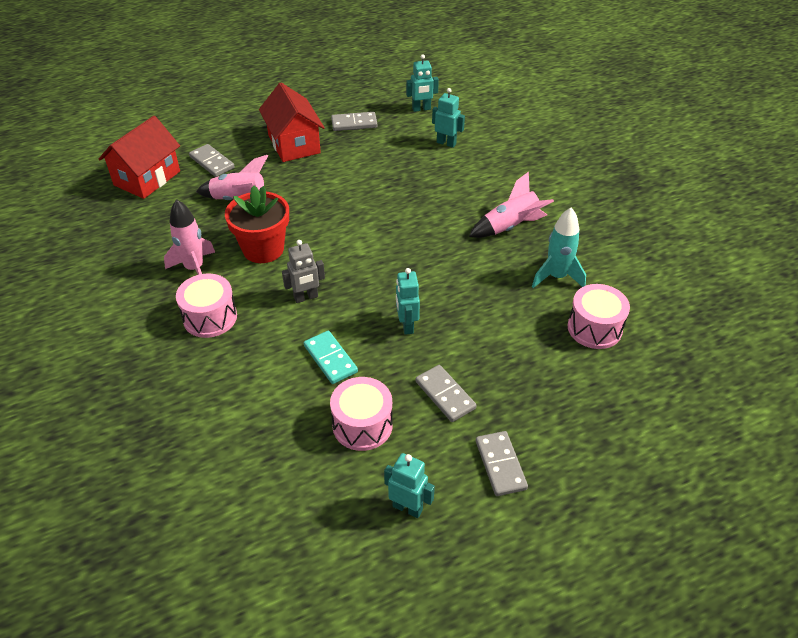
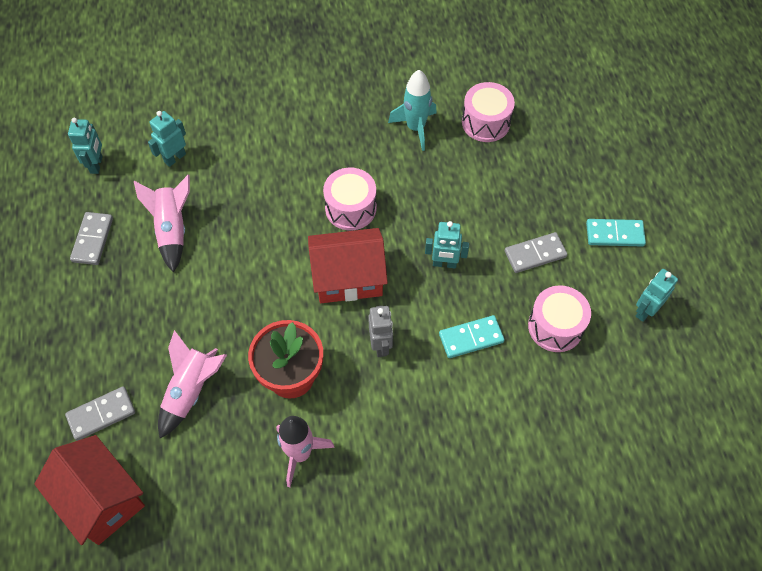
camera: 75 degrees left, 15 degrees up
pink drum [176,274,237,338] -> pink drum moved to [323,168,376,230]
red house [259,83,325,162] -> red house moved to [308,228,388,303]
pink rocket [469,172,554,238] -> pink rocket moved to [134,175,190,273]
grey domino [476,431,528,496] -> turquoise domino [586,219,646,246]

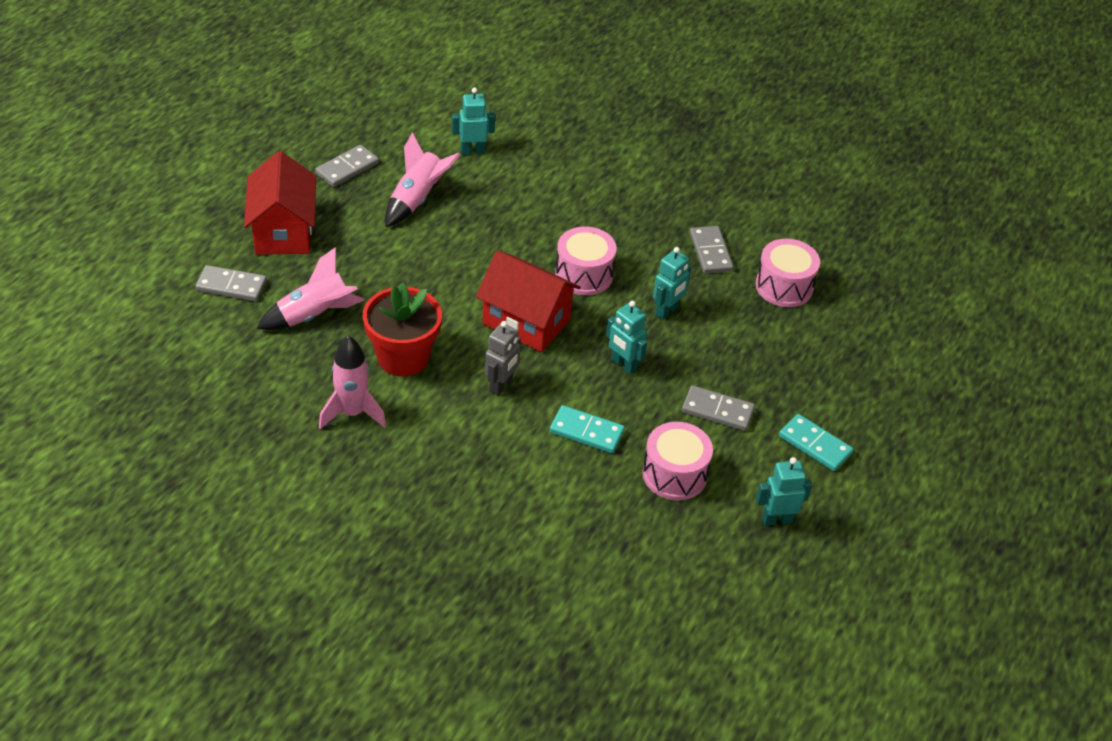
camera: 35 degrees right, 15 degrees down
red house [34,435,145,545] -> red house moved to [244,151,316,255]
turquoise robot [68,118,103,174] -> turquoise robot moved to [653,247,691,320]
turquoise rocket [388,70,437,151] -> grey domino [690,226,733,274]

